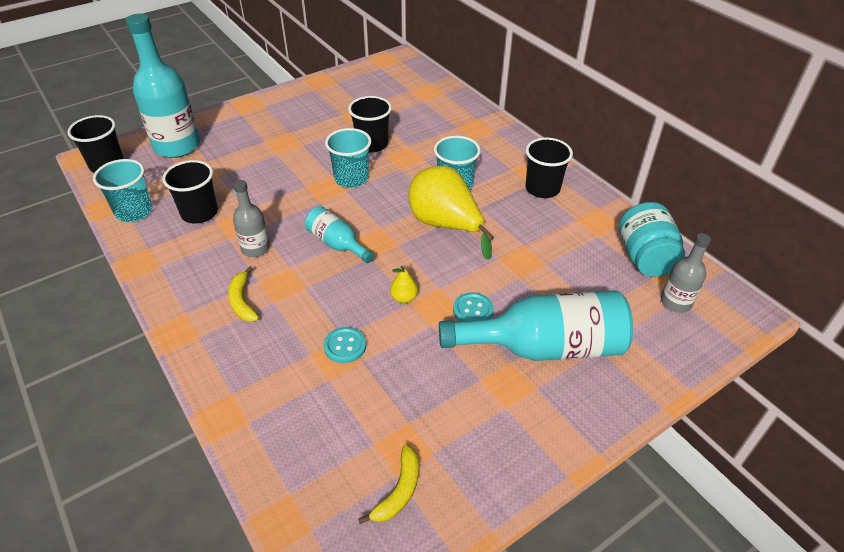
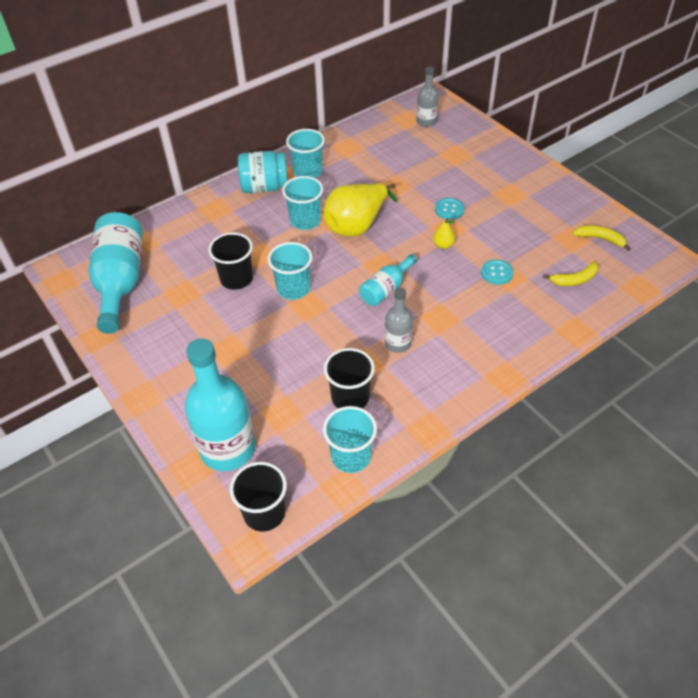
camera: 90 degrees left, 5 degrees up
yellow banana [228,266,259,322] -> yellow banana moved to [543,261,599,286]
turquoise bottle [439,290,633,361] -> turquoise bottle moved to [88,212,143,334]
black cup [525,138,573,198] -> turquoise cup [286,129,325,178]
turquoise jar [619,202,685,277] -> turquoise jar moved to [238,151,288,193]

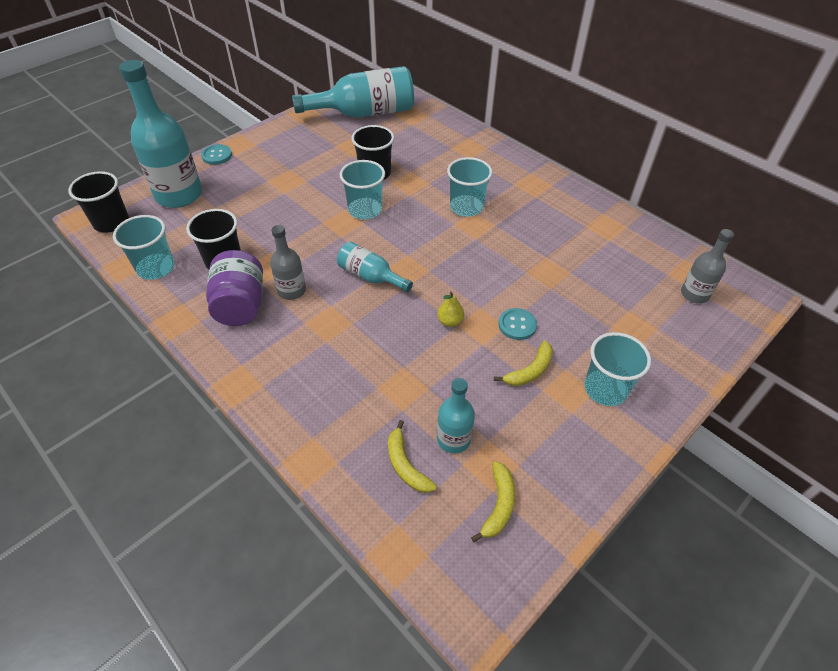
camera: 80 degrees right, 0 degrees up
turquoise jar [238,151,288,193] -> none
turquoise cup [286,129,325,178] -> turquoise cup moved to [584,332,651,406]
yellow pear [324,183,397,237] -> none
turquoise button [481,259,513,285] -> turquoise button moved to [201,144,232,165]
none -> purple jar [206,250,263,326]
none -> turquoise bottle [437,378,475,454]
none -> yellow banana [494,341,553,386]

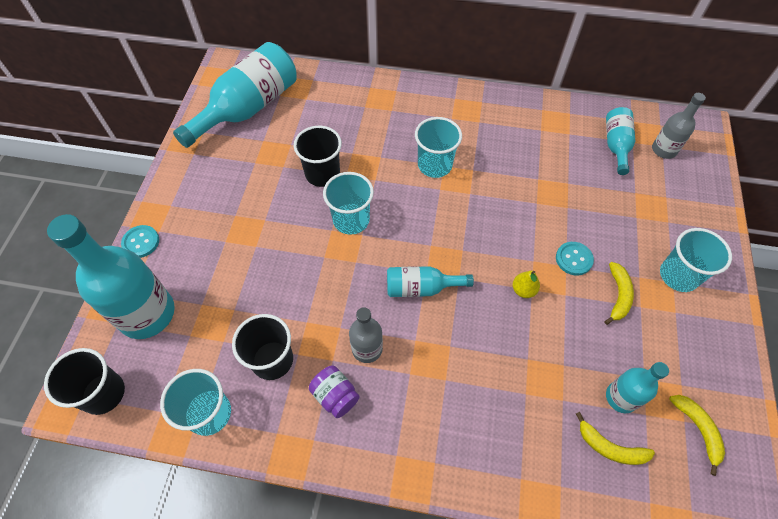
camera: 35 degrees left, 10 degrees up
purple jar [206,250,263,326] -> purple jar [309,366,360,418], size x0.61
none -> turquoise bottle [606,107,635,175]

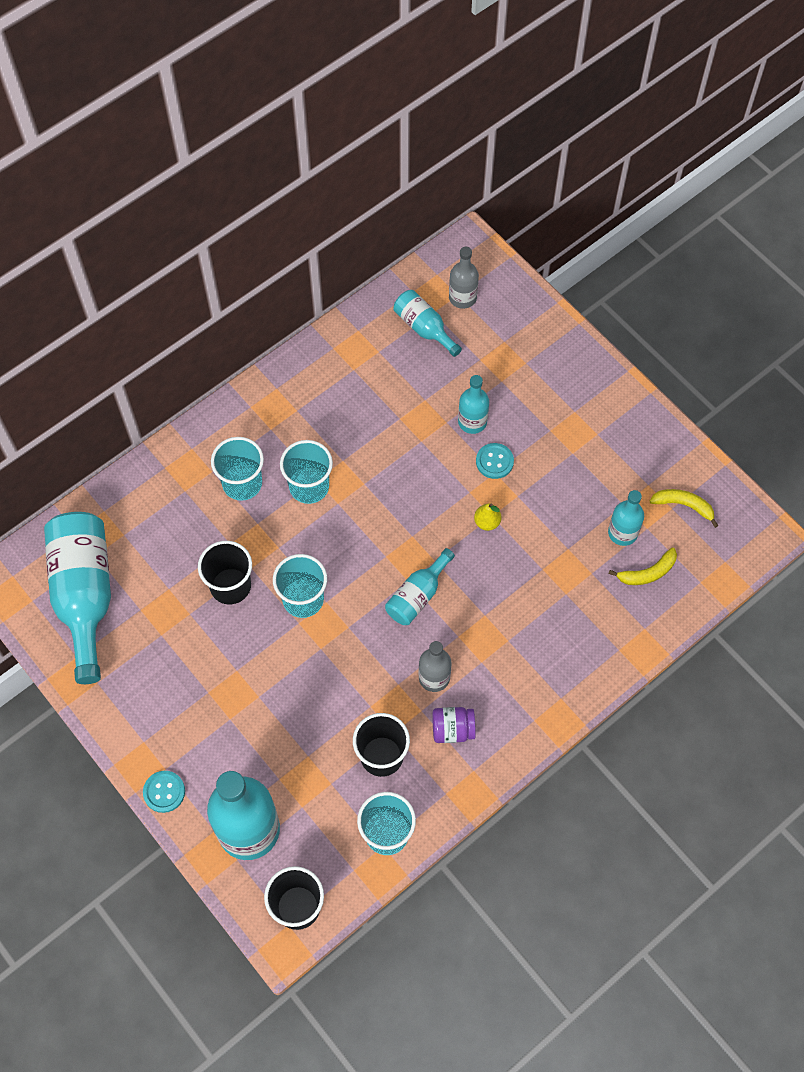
camera: 50 degrees left, 5 degrees up
yellow banana [604,262,634,325] -> none
turquoise cup [660,228,732,292] -> turquoise cup moved to [211,437,264,501]
none -> turquoise bottle [458,375,489,434]

